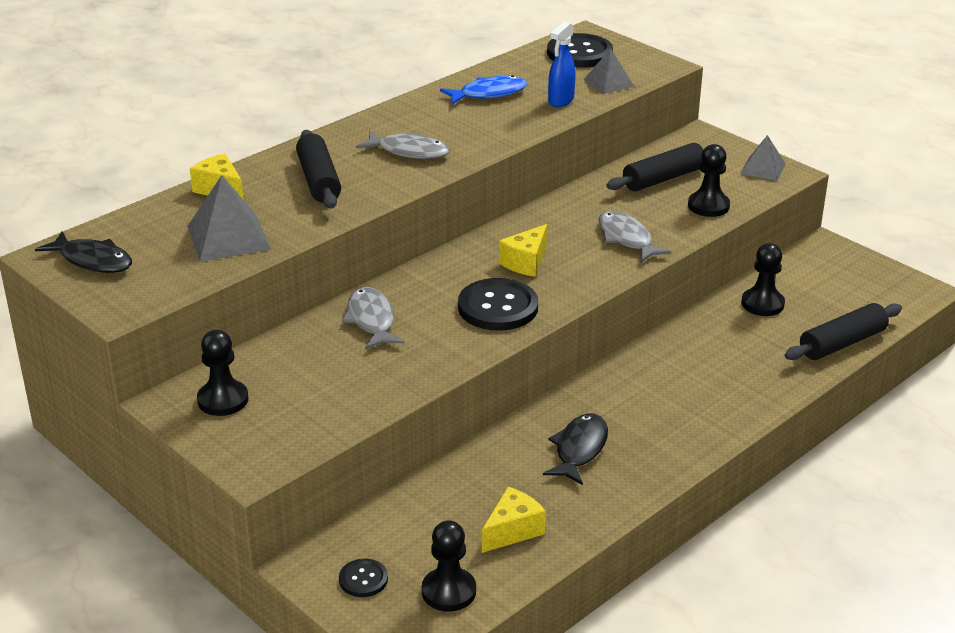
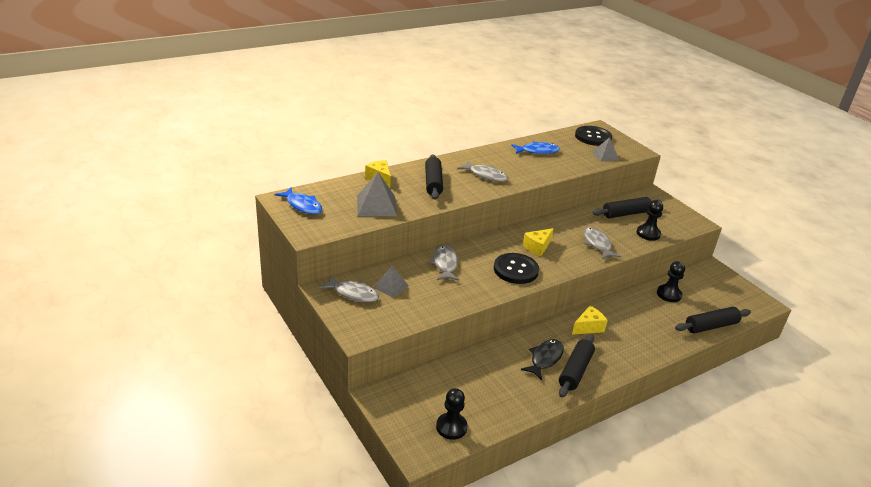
camera: 10 degrees right, 0 degrees up
black fish [35,231,132,273] -> blue fish [274,187,322,214]
black pawn [197,330,248,416] -> grey fish [319,275,379,302]
black button [339,559,388,597] -> none
yellow cheese [482,487,546,553] -> yellow cheese moved to [572,306,608,335]
blue spray bottle [548,22,576,107] -> none
grey pyramid [740,135,786,181] -> grey pyramid moved to [373,266,409,298]
none -> black rolling pin [559,334,595,398]

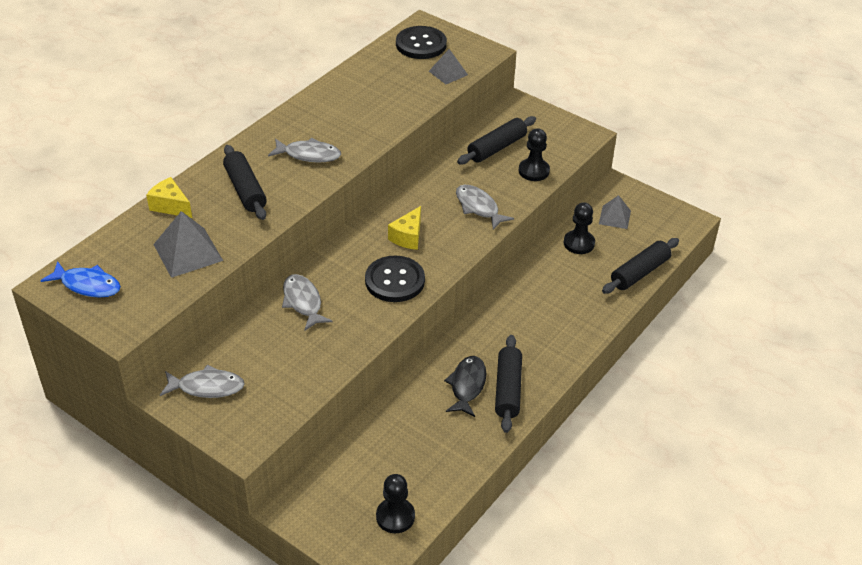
camera: 20 degrees left, 10 degrees up
grey pyramid [373,266,409,298] -> grey pyramid moved to [599,195,631,229]
blue fish [511,141,560,154] -> none
yellow cheese [572,306,608,335] -> none

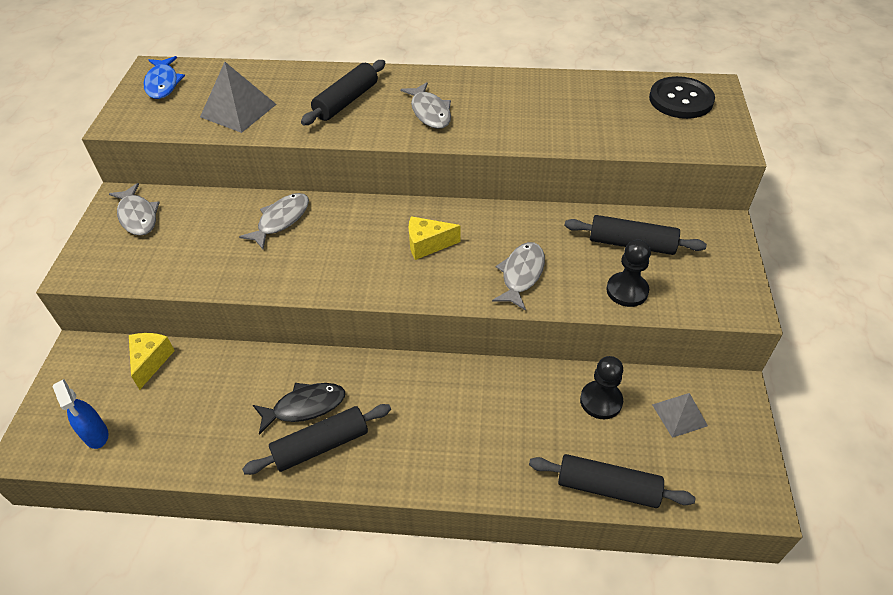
camera: 60 degrees right, 5 degrees up
yellow cheese [146,177,192,218] -> yellow cheese moved to [129,333,175,390]
black button [365,255,425,302] -> none
black pawn [376,474,415,533] -> blue spray bottle [53,379,109,449]
grey pyramid [429,49,468,84] -> none

